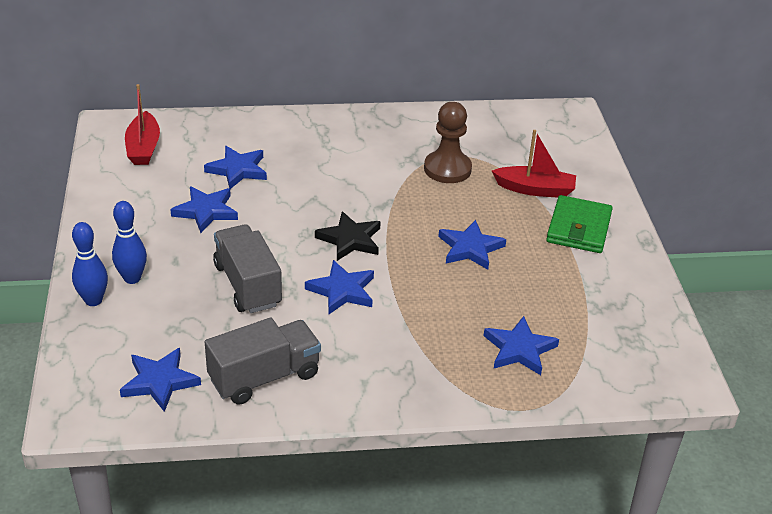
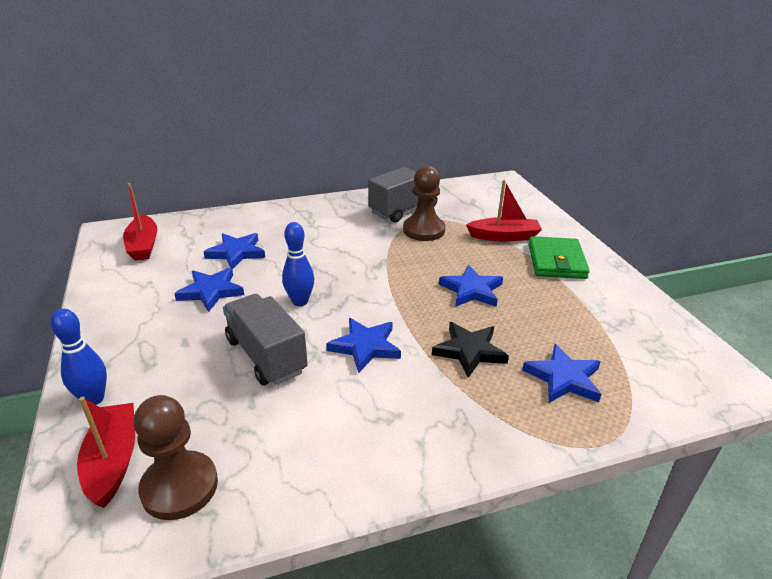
camera: 10 degrees left, 5 degrees down
blue bowling pin [112,201,147,284] -> blue bowling pin moved to [282,222,314,306]
blue star [120,348,201,412] -> brown pawn [134,395,218,520]
grey truck [205,318,321,405] -> grey truck moved to [368,167,439,222]
black star [315,211,381,261] -> black star moved to [432,322,509,378]
none -> red boat [77,397,135,508]

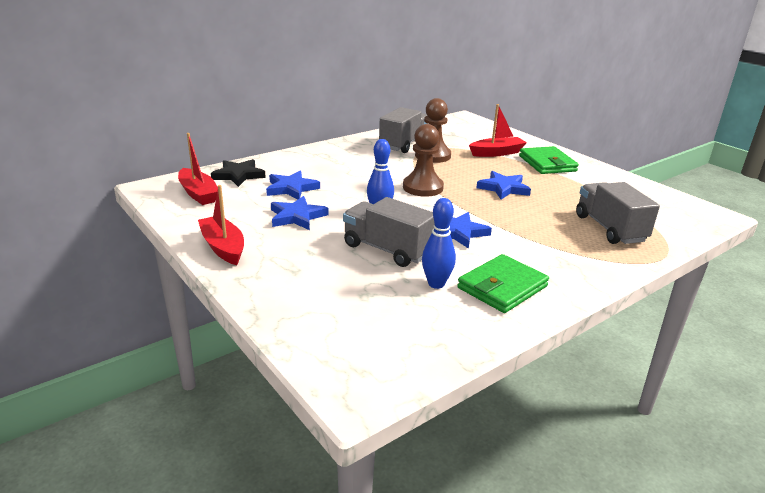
camera: 20 degrees left, 5 degrees down
blue bowling pin [51,309,107,405] -> blue bowling pin moved to [422,198,456,289]
red boat [77,397,135,508] -> red boat moved to [198,185,244,265]
brown pawn [134,395,218,520] -> brown pawn moved to [403,124,444,197]
black star [432,322,509,378] -> black star moved to [211,159,266,187]
blue star [522,344,602,403] -> grey truck [576,182,660,244]
none -> green wallet [457,254,549,313]

